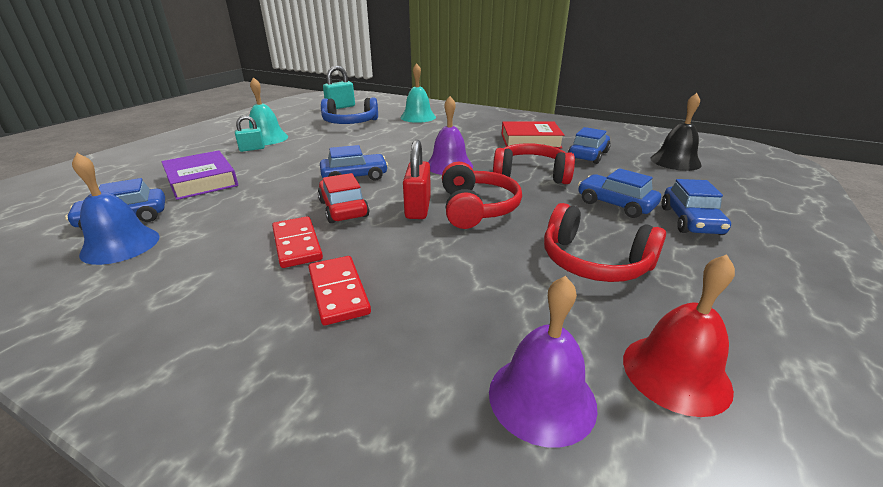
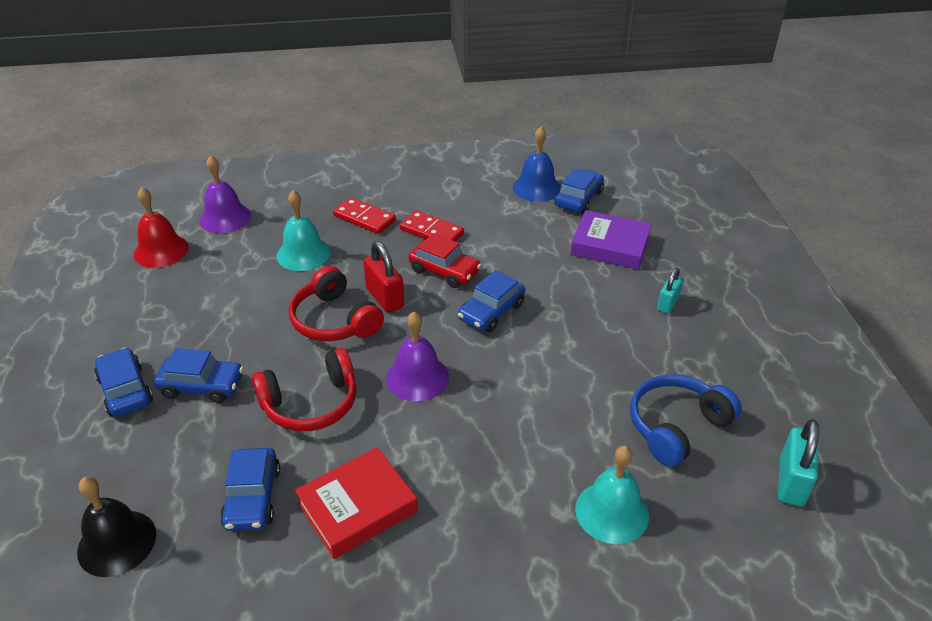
camera: 145 degrees right, 10 degrees up
turquoise bell [249,77,288,145] -> turquoise bell moved to [277,190,330,271]
red headphones [544,203,666,282] -> none

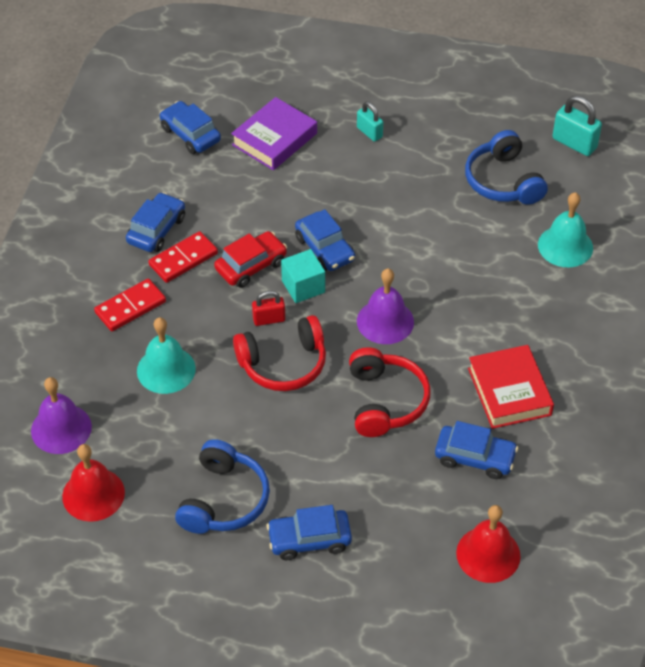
camera: 70 degrees left, 10 degrees up
black bell [77,477,156,577] -> red bell [456,505,521,583]
blue car [154,348,243,403] -> blue car moved to [126,192,185,252]
red padlock [363,241,404,313] -> red padlock [252,291,285,326], size x0.65
blue bell [513,127,561,202] -> none
none -> blue headphones [175,439,270,534]
none -> turquoise cube [281,249,325,303]

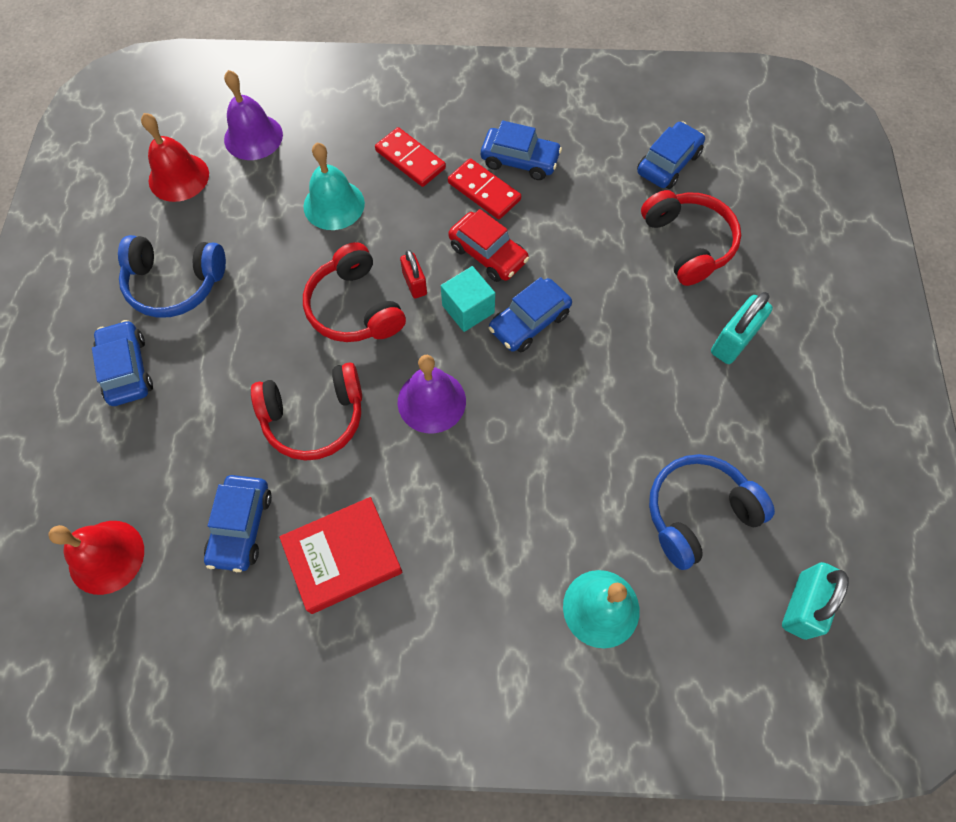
camera: 80 degrees right, 15 degrees up
purple book [231,97,317,170] -> red headphones [641,190,741,286]
turquoise padlock [357,101,383,142] -> turquoise padlock [711,292,773,364], size x1.55

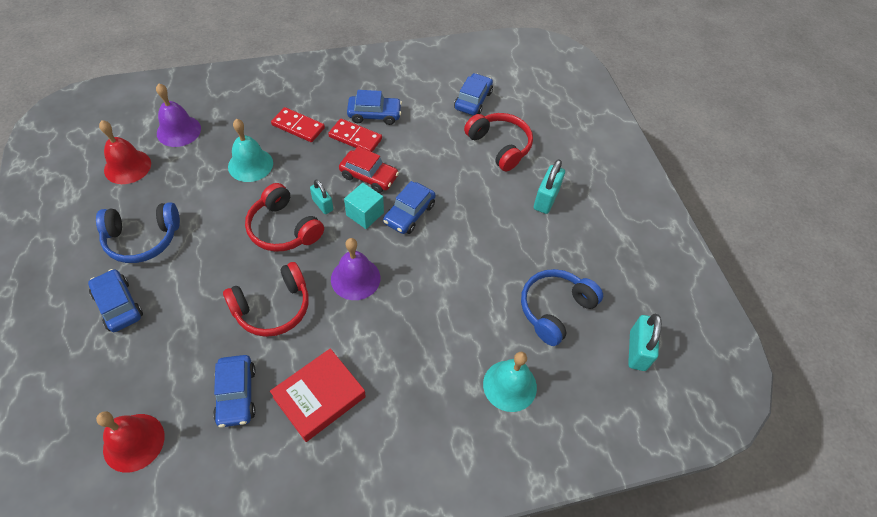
camera: 20 degrees left, 10 degrees down
red padlock [400,250,427,298] -> turquoise padlock [310,180,333,214]

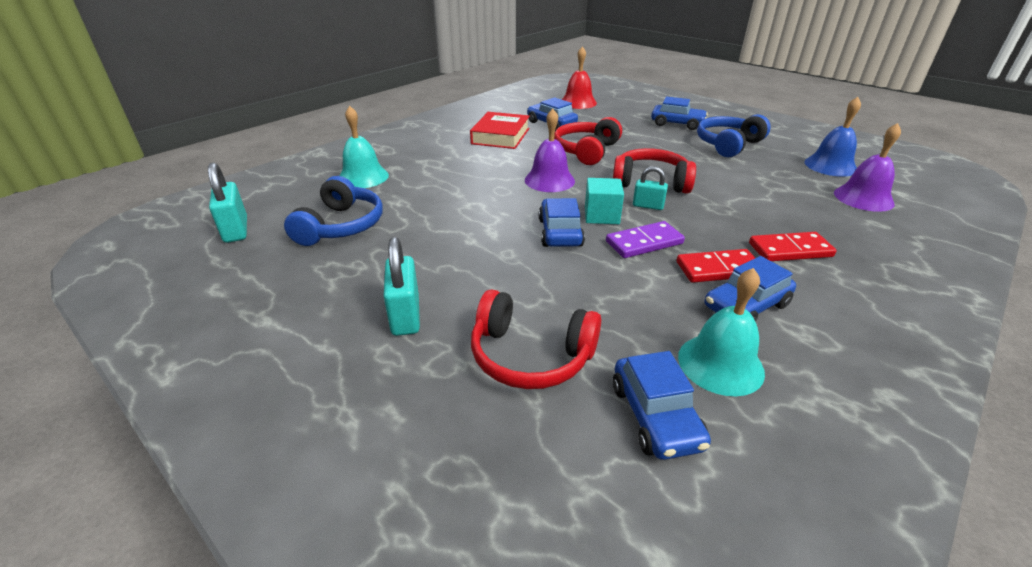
camera: 150 degrees right, 20 degrees down
red bell [99,120,151,184] -> blue bell [805,97,861,177]
turquoise bell [228,119,273,182] -> turquoise bell moved to [678,268,765,396]
red car [339,147,399,193] -> purple domino [606,221,685,258]

